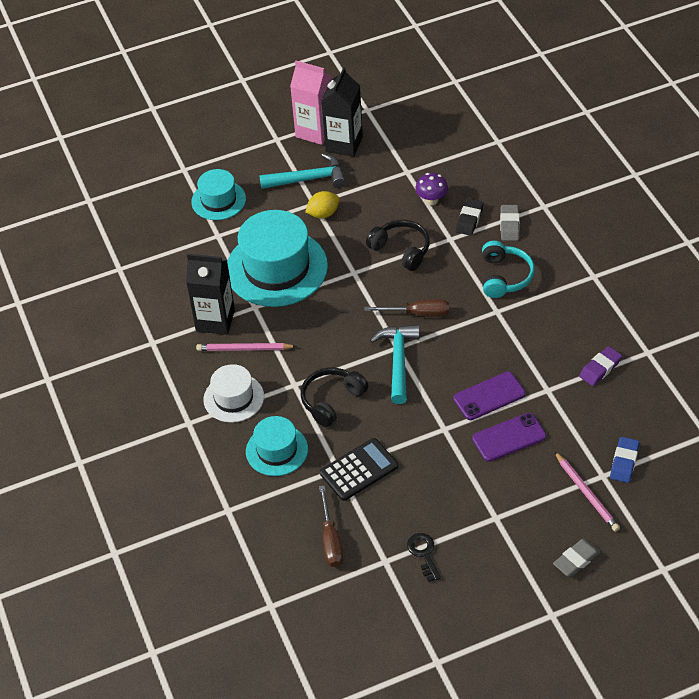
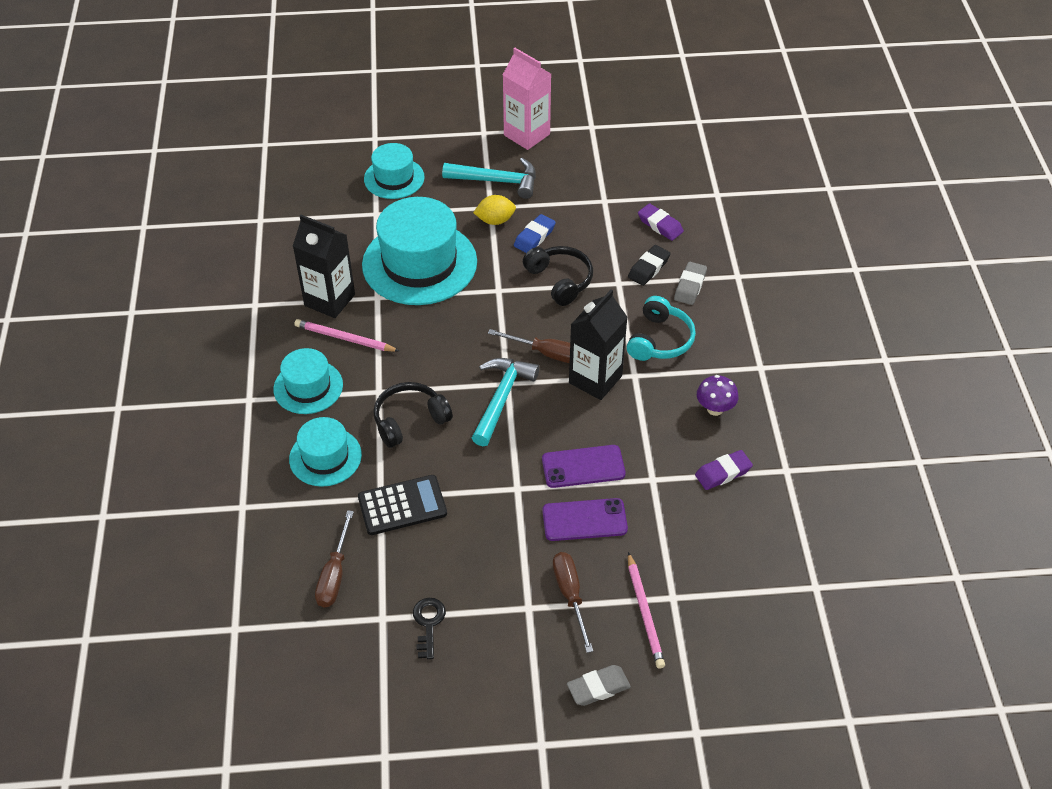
camera: 15 degrees right, 0 degrees up
white hat [204,364,264,423] -> turquoise hat [273,348,343,414]
black carton [321,67,363,157] -> black carton moved to [569,290,628,400]
purple mushroom [415,173,448,205] -> purple mushroom moved to [697,375,739,416]
blue eraser [610,437,640,483] -> blue eraser moved to [514,214,556,253]
none -> brown screwdriver [553,552,593,653]
none -> purple eraser [638,203,684,241]

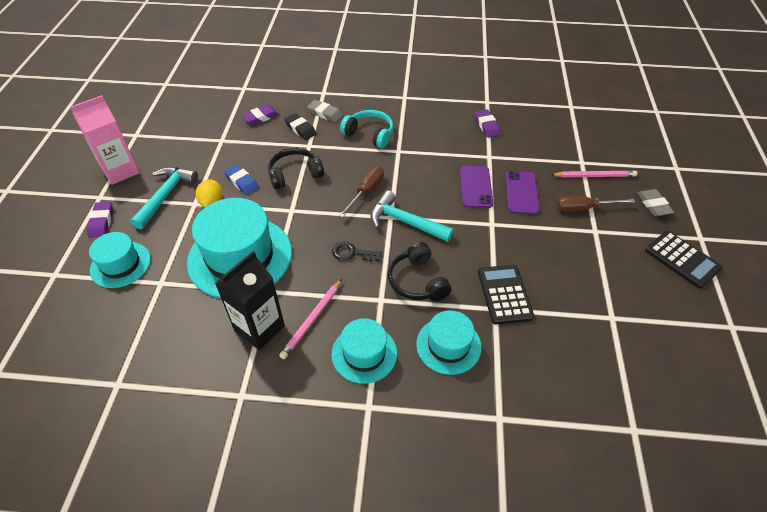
camera: 80 degrees left, 0 degrees up
brown screwdriver [315,510,354,608] -> none
black key [413,598,446,659] -> black key moved to [332,242,382,262]
black carton [569,290,628,400] -> none
purple mushroom [697,375,739,416] -> none
none -> purple eraser [87,202,113,238]
none -> black calculator [645,231,723,289]

